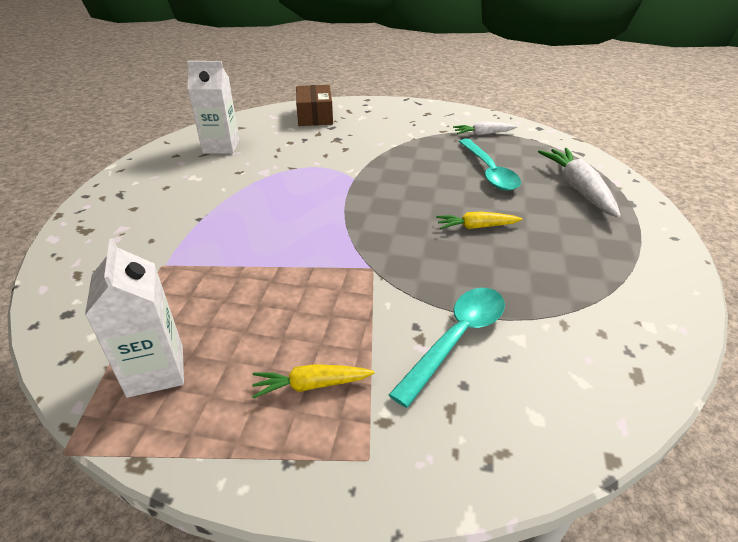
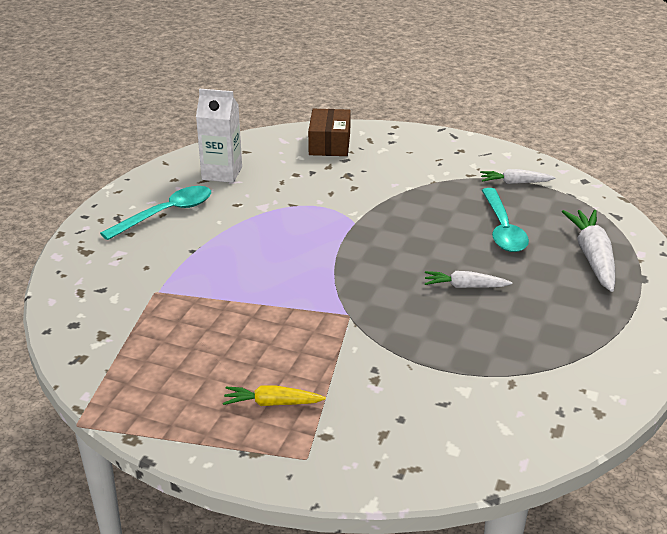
camera: 10 degrees right, 5 degrees down
white carton [85,238,184,398] -> none
turquoise spoon [389,288,505,408] -> turquoise spoon moved to [100,186,211,240]
yellow carrot [436,212,523,229] -> white carrot [425,271,512,288]

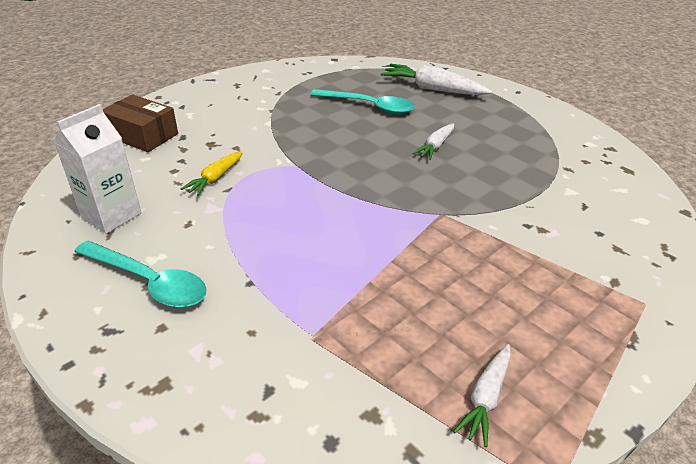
camera: 65 degrees left, 5 degrees up
turquoise spoon [100,186,211,240] -> turquoise spoon turned 135 degrees clockwise [74,241,207,308]
yellow carrot [223,385,326,406] -> yellow carrot moved to [181,151,243,196]
white carrot [480,169,555,184] -> white carrot moved to [453,344,511,447]

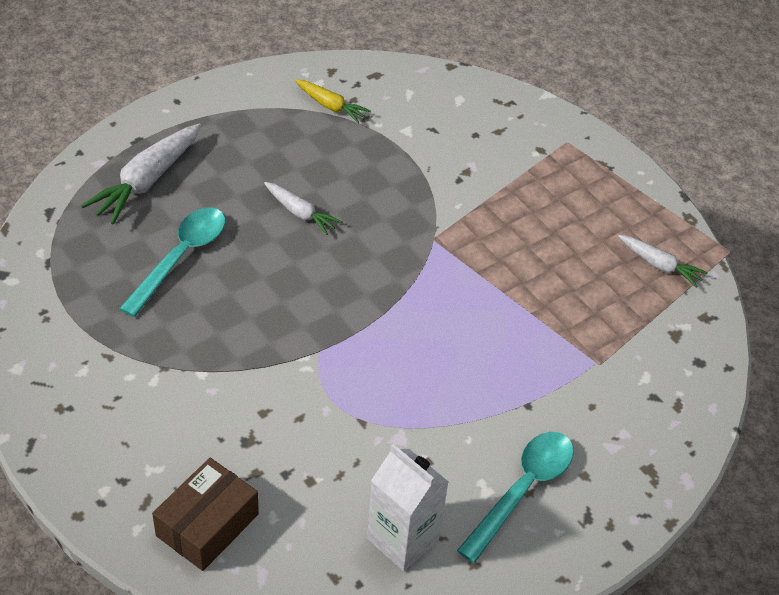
camera: 85 degrees left, 10 degrees up
yellow carrot [181,151,243,196] -> yellow carrot moved to [295,79,371,123]

